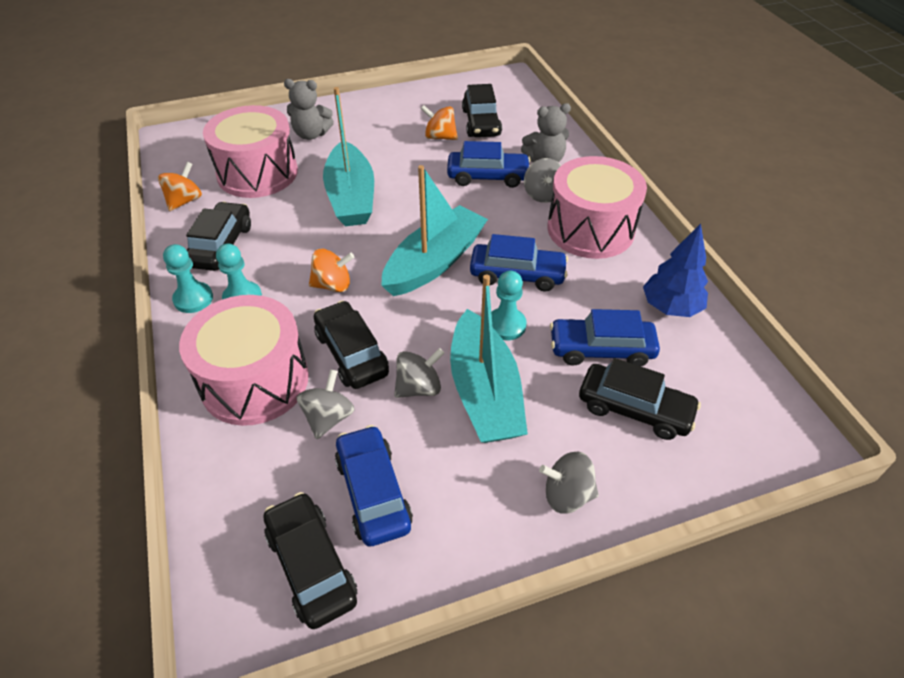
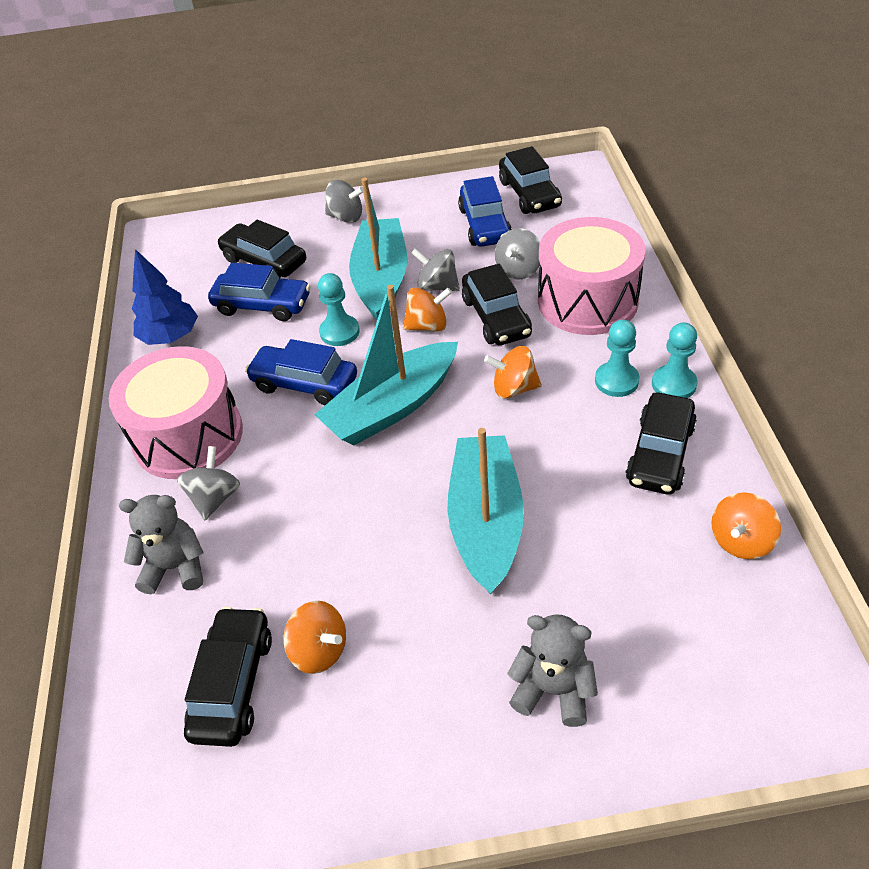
camera: 165 degrees left, 0 degrees up
pink drum [203,105,298,198] -> none
grey spinning top [394,348,444,398] -> grey spinning top turned 45 degrees clockwise [411,248,460,291]
blue car [447,141,531,188] -> none
none -> orange spinning top [403,287,452,332]

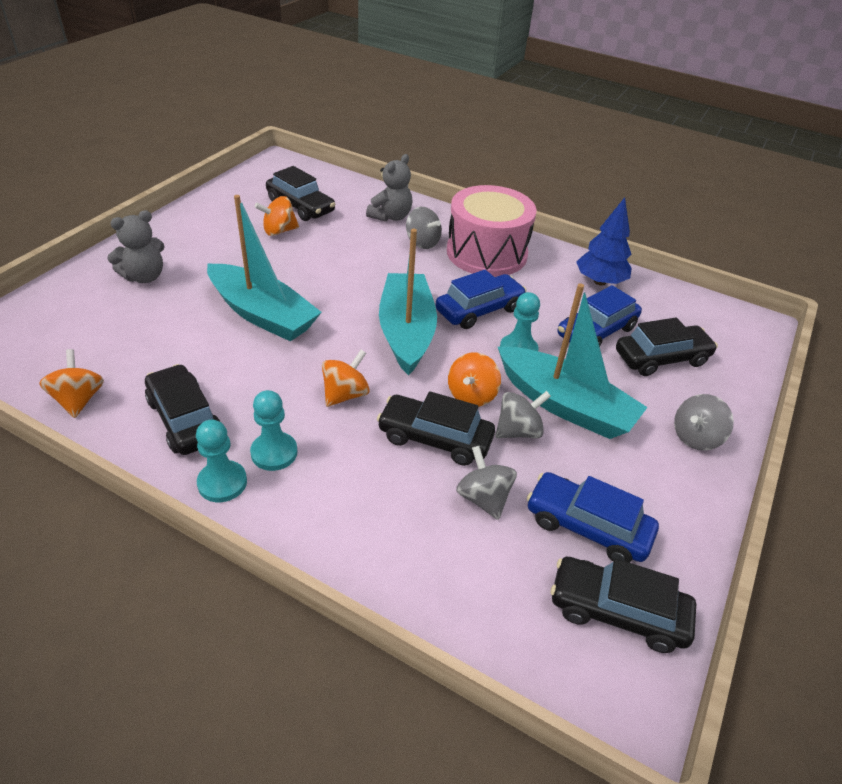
camera: 120 degrees right, 5 degrees down
pink drum [538,217,646,335] -> none

